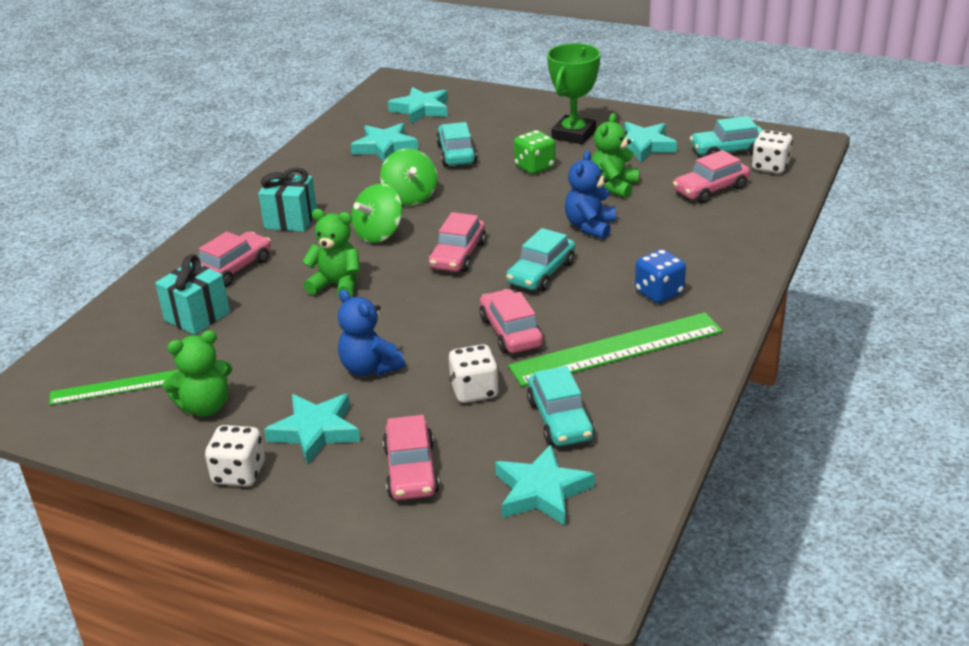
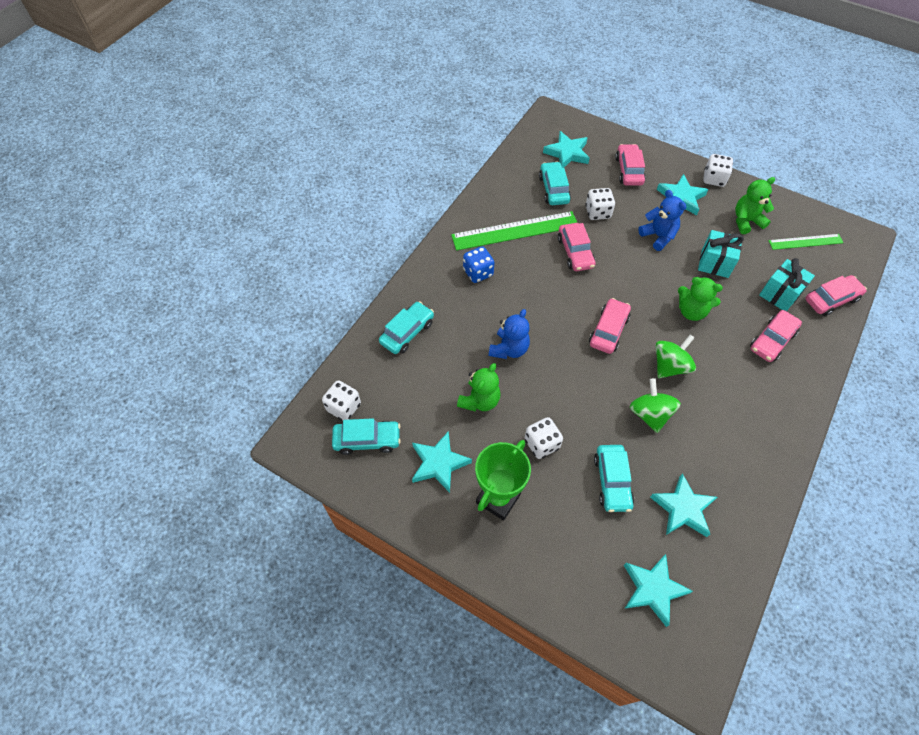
camera: 175 degrees left, 25 degrees up
turquoise gift [258,168,317,232] -> turquoise gift moved to [698,230,744,278]
turquoise car [506,228,575,291] -> turquoise car moved to [379,301,434,354]
green dice [514,130,555,174] -> white dice [525,417,563,459]
pink car [673,150,750,203] -> pink car moved to [805,275,867,316]

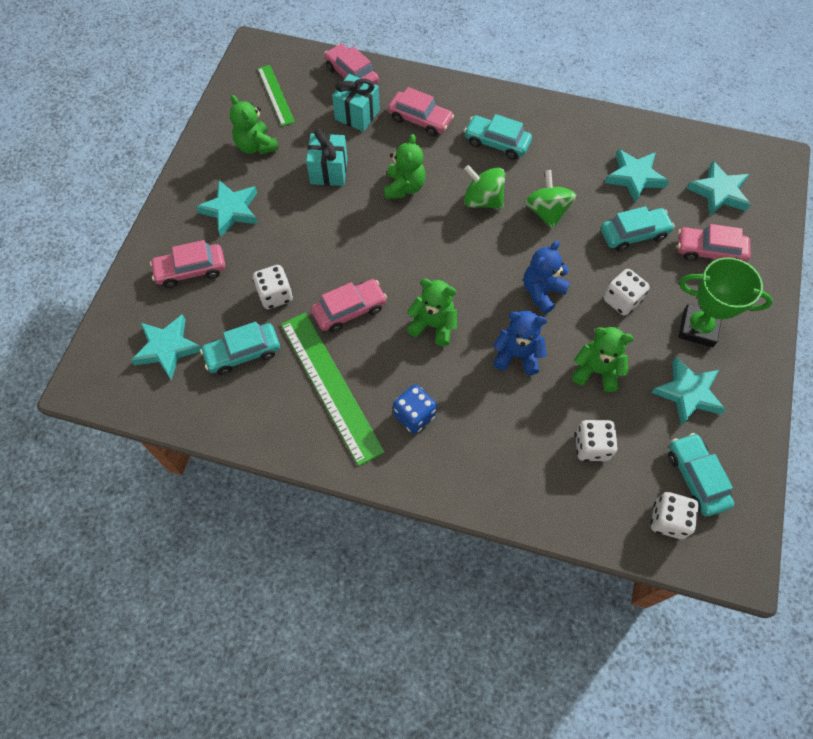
camera: 105 degrees left, 5 degrees up
turquoise car [379,301,434,354] -> turquoise car moved to [464,114,532,160]
pink car [589,298,631,354] -> pink car moved to [678,224,751,262]
green spinning top [630,378,681,433] -> green spinning top turned 105 degrees clockwise [525,170,576,229]
blue teddy bear [638,190,686,251] -> blue teddy bear moved to [524,241,570,314]
white dice [703,154,733,187] -> white dice moved to [575,420,618,461]
none -> green teddy bear [407,279,457,346]

